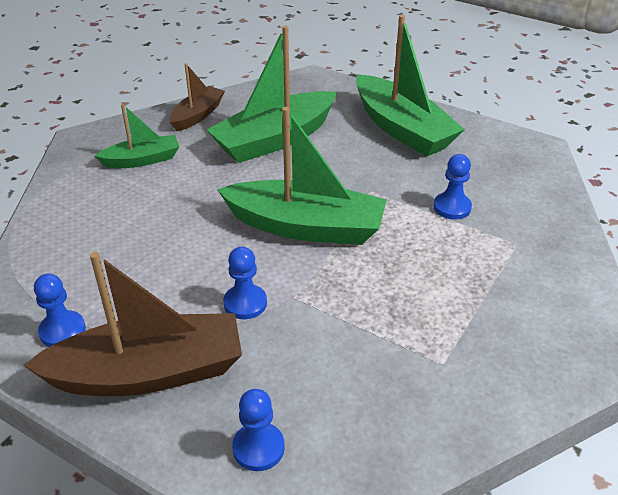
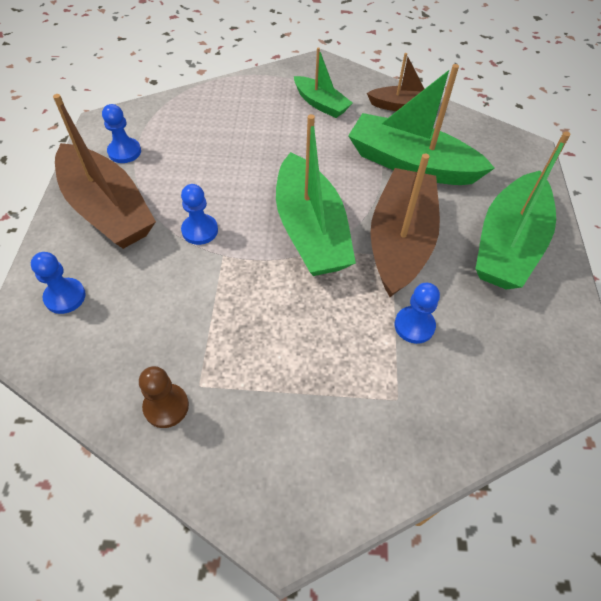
camera: 60 degrees right, 15 degrees up
none -> brown pawn [139,366,189,428]
none -> brown boat [370,154,440,297]

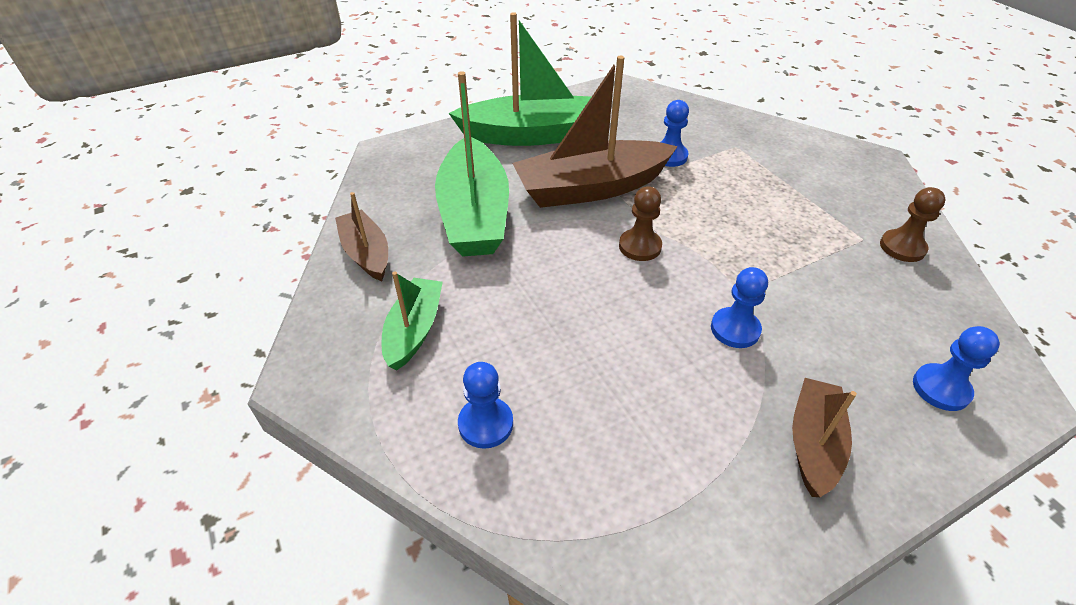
camera: 120 degrees left, 10 degrees down
brown boat [53,94,156,249] -> brown boat [792,378,857,497], size x0.55
blue pawn [102,104,141,163] -> blue pawn moved to [458,362,513,449]
green boat [276,114,356,276] -> brown pawn [619,186,662,261]

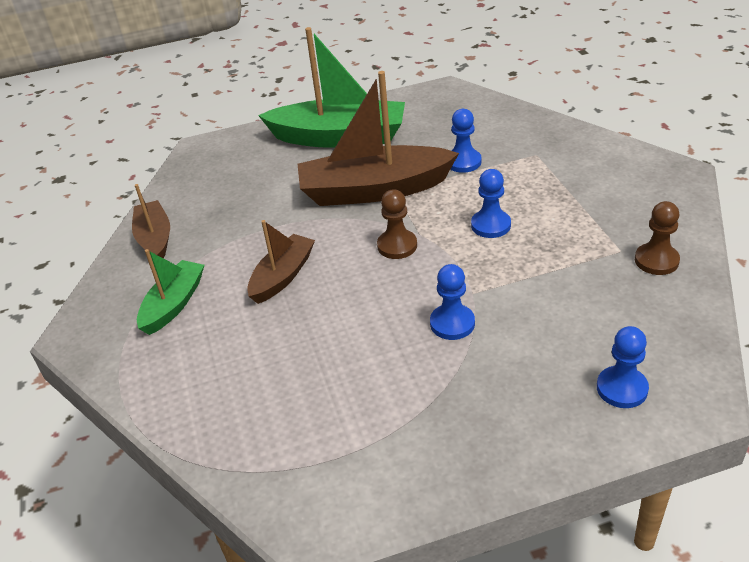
camera: 15 degrees right, 5 degrees down
green boat [435,71,509,257] -> none
blue pawn [458,362,513,449] -> blue pawn moved to [471,169,511,238]
brown boat [792,378,857,497] -> brown boat moved to [247,220,315,304]

